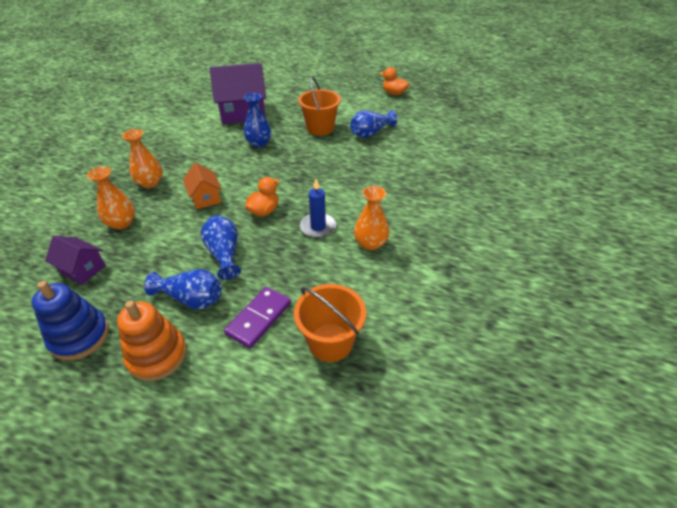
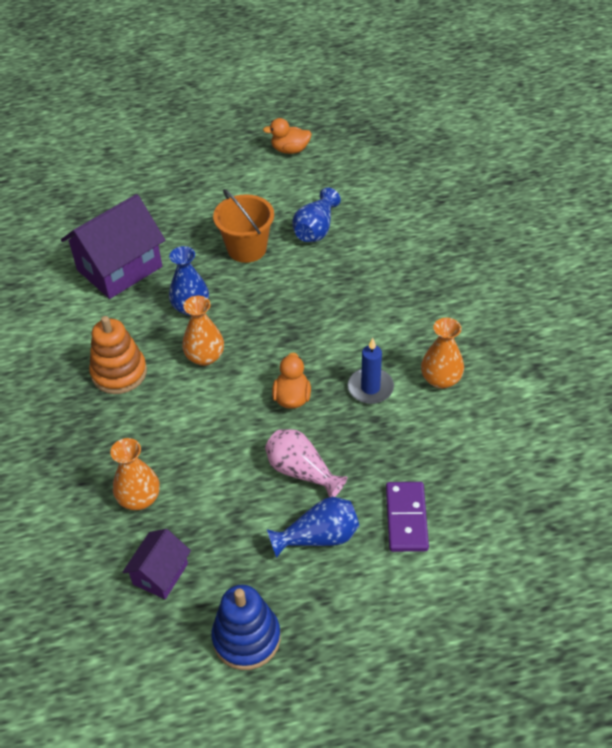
camera: 30 degrees left, 5 degrees up
purple house [45,235,106,285] -> purple house turned 60 degrees counterclockwise [123,529,191,599]
orange stacking toy [117,300,187,381] -> orange stacking toy moved to [89,316,147,394]
orange vase [122,129,163,188] -> orange vase moved to [182,296,224,366]
orange house [183,163,222,209] -> none
blue vase [201,215,241,280] -> pink vase [265,429,348,497]
orange bucket [294,284,366,362] -> none

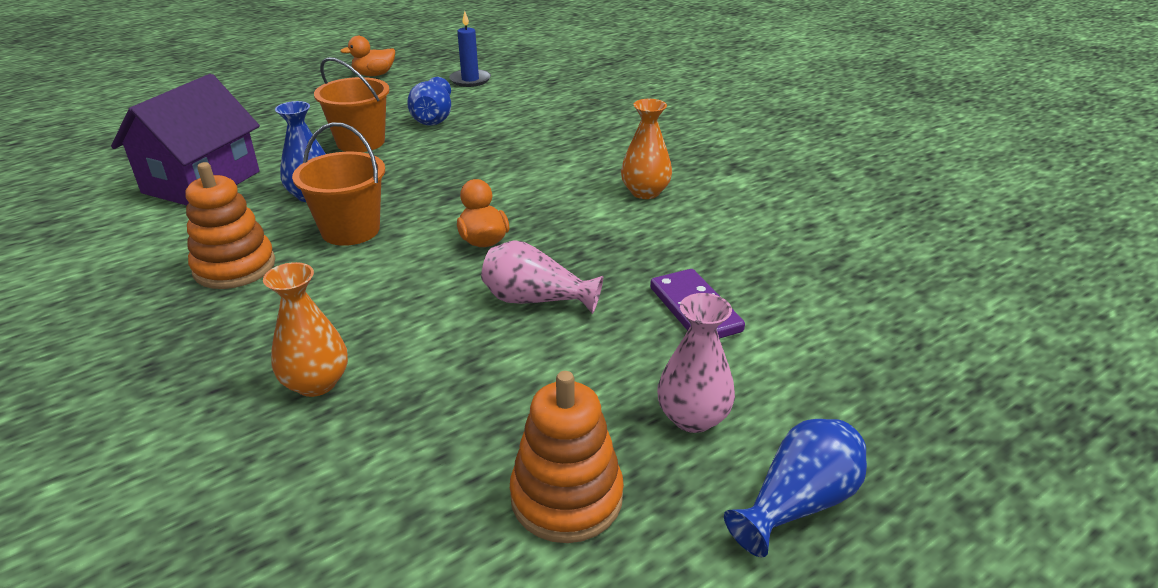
camera: 25 degrees left, 15 degrees down
purple house [123,529,191,599] -> none
orange vase [182,296,224,366] -> orange bucket [292,122,385,246]
blue stacking toy [212,585,280,670] -> orange stacking toy [510,371,624,543]
blue vase [267,497,360,558] -> blue vase moved to [724,419,867,557]
blue candle [348,338,394,404] -> blue candle moved to [449,11,491,87]
none -> pink vase [657,293,735,433]

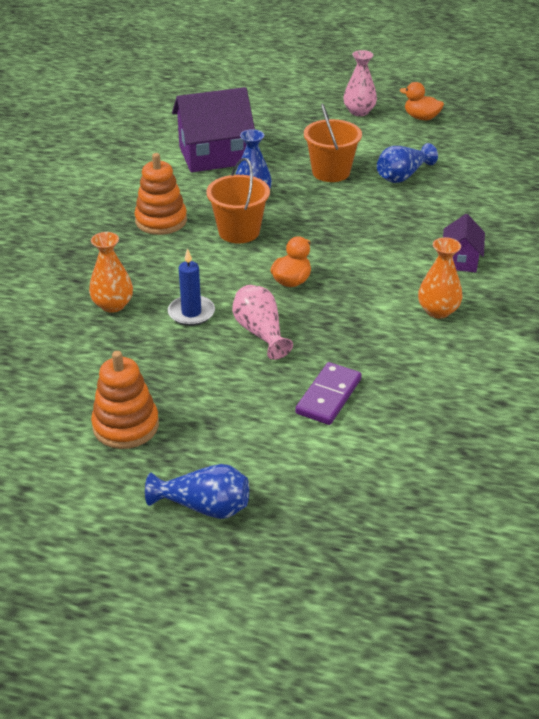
camera: 50 degrees right, 5 degrees up
blue candle [449,11,491,87] -> blue candle moved to [168,248,215,326]
pink vase [657,293,735,433] -> pink vase moved to [344,50,377,116]
none -> purple house [443,214,485,272]

